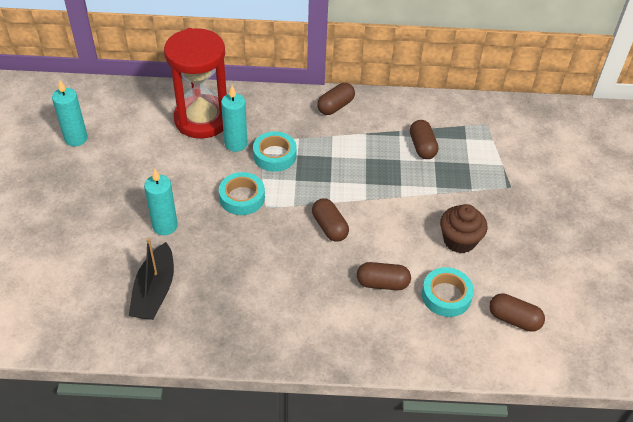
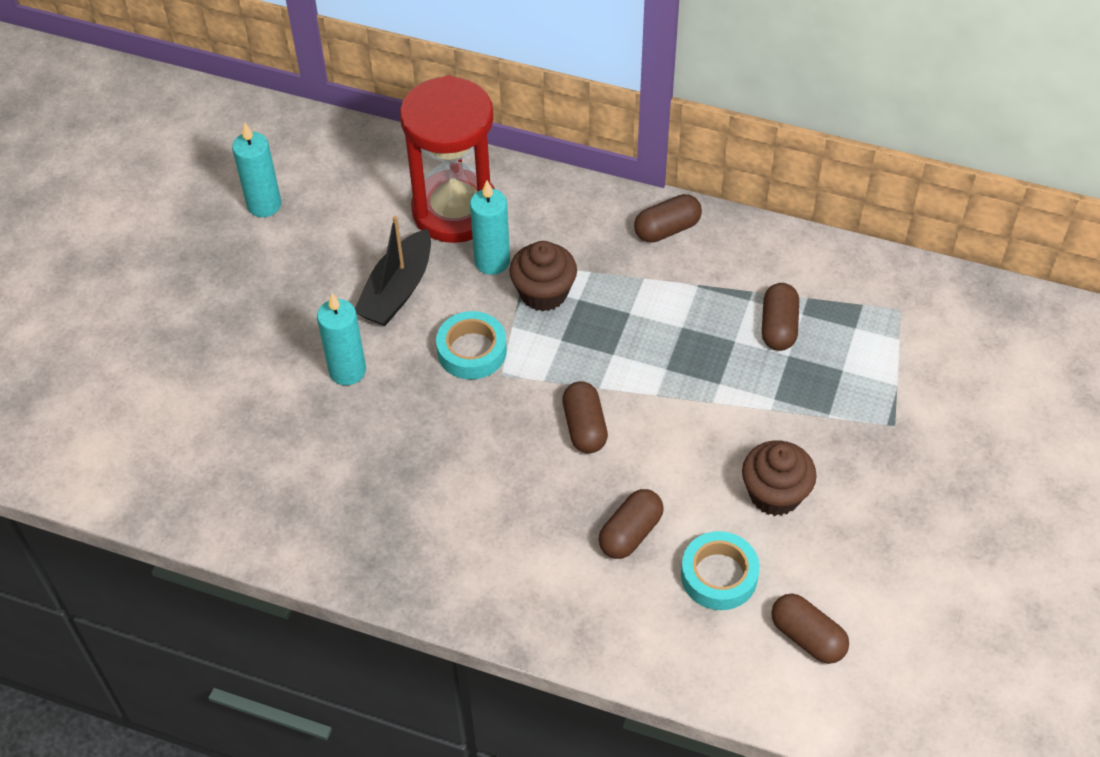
camera: 20 degrees right, 5 degrees up
black boat [129,238,174,320] -> black boat moved to [355,216,431,326]
turquoise tape [253,131,297,172] -> brown cupcake [509,241,577,311]
brown capsule [357,262,411,290] -> brown capsule turned 75 degrees counterclockwise [599,489,664,559]

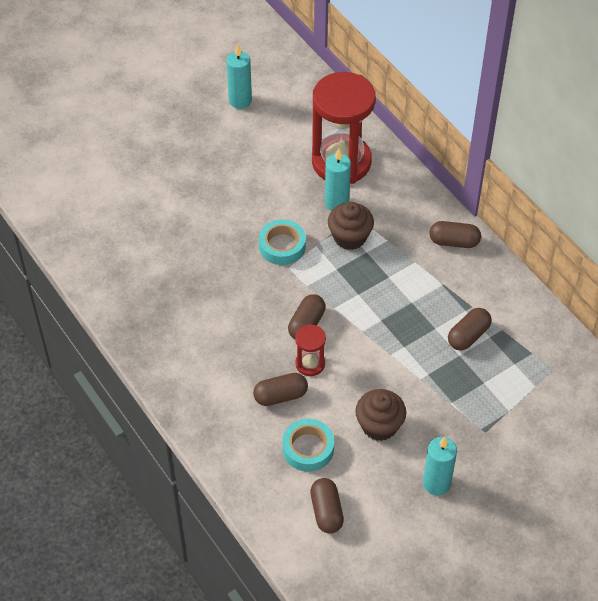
camera: 35 degrees right, 0 degrees up
turquoise candle [317,293,366,385] -> turquoise candle moved to [423,437,457,496]
black boat [355,216,431,326] -> none
none -> red hourglass [295,324,326,376]

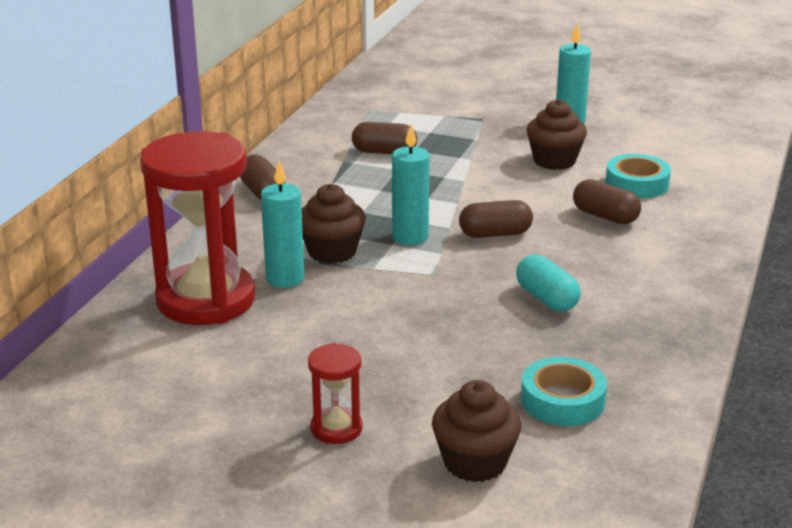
camera: 125 degrees left, 25 degrees down
turquoise candle [226,44,252,109] -> turquoise candle moved to [392,125,430,245]
turquoise tape [259,219,306,265] -> turquoise tape moved to [521,357,607,426]
red hourglass [295,324,326,376] -> red hourglass moved to [308,343,363,444]
brown capsule [310,478,344,533] -> none
none -> brown cupcake [432,380,522,482]
none -> turquoise capsule [516,254,581,312]

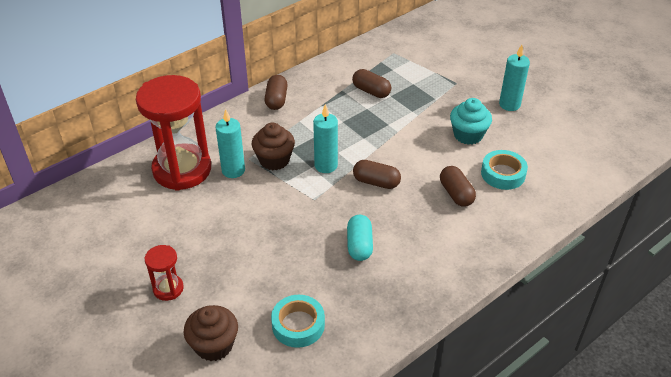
camera: 30 degrees right, 15 degrees up
brown cupcake [526,99,587,170] -> turquoise cupcake [450,98,492,145]

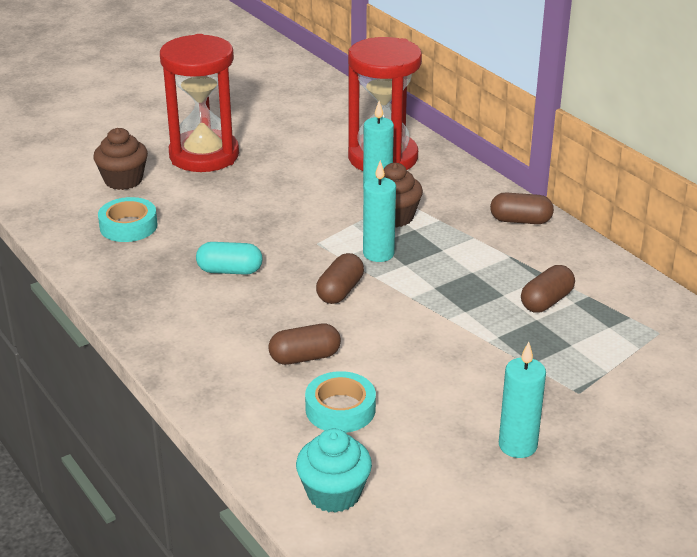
camera: 95 degrees right, 10 degrees down
red hourglass [144,245,184,301] -> red hourglass [160,34,239,172], size x2.22
turquoise cupcake [450,98,492,145] -> turquoise cupcake moved to [296,428,372,513]

